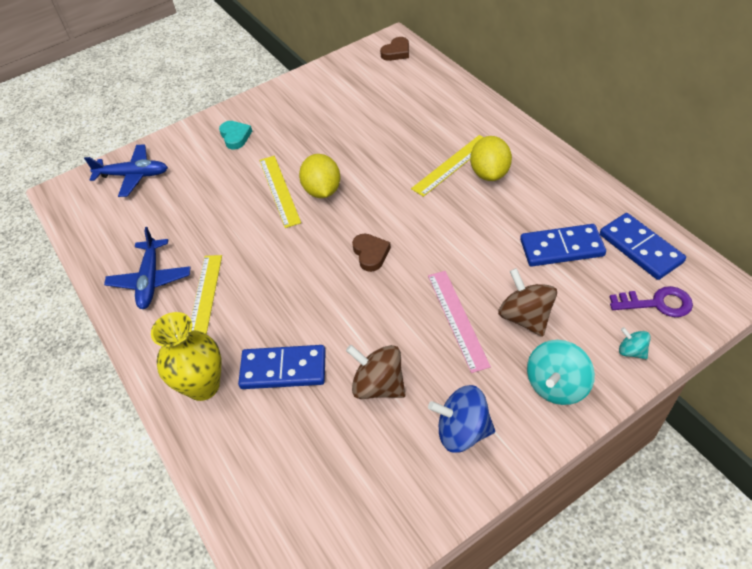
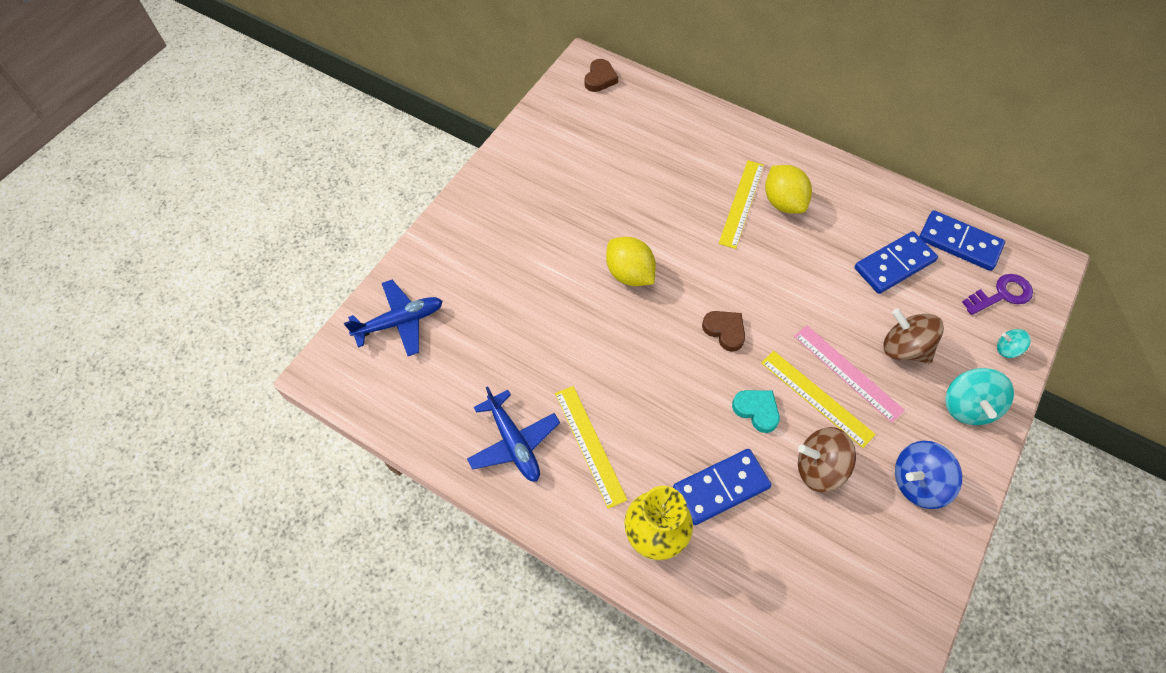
camera: 30 degrees left, 10 degrees up
turquoise heart [219,121,252,150] -> turquoise heart moved to [732,390,780,433]
yellow ruler [259,156,301,228] -> yellow ruler moved to [761,351,876,448]

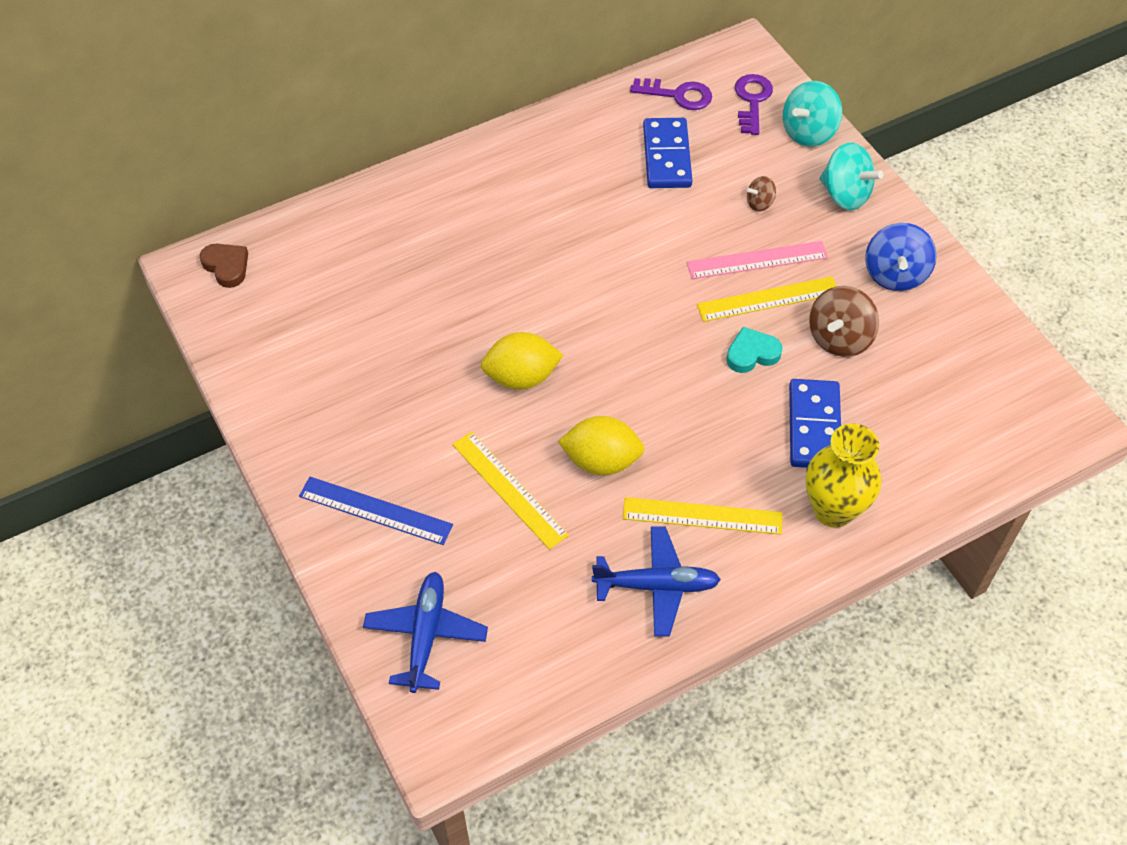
camera: 60 degrees left, 5 degrees down
brown heart [702,311,745,352] -> none
yellow ruler [719,160,764,249] -> yellow ruler moved to [452,432,569,550]
yellow lemon [765,165,812,214] -> yellow lemon moved to [558,416,645,475]
brown spinning top [883,309,944,363] -> brown spinning top [746,176,776,212], size x0.54
blue domino [919,210,1005,271] -> purple key [630,78,712,110]
turquoise spinning top [997,329,1031,358] -> turquoise spinning top [783,81,842,147], size x1.86
none -> blue ruler [299,477,453,545]

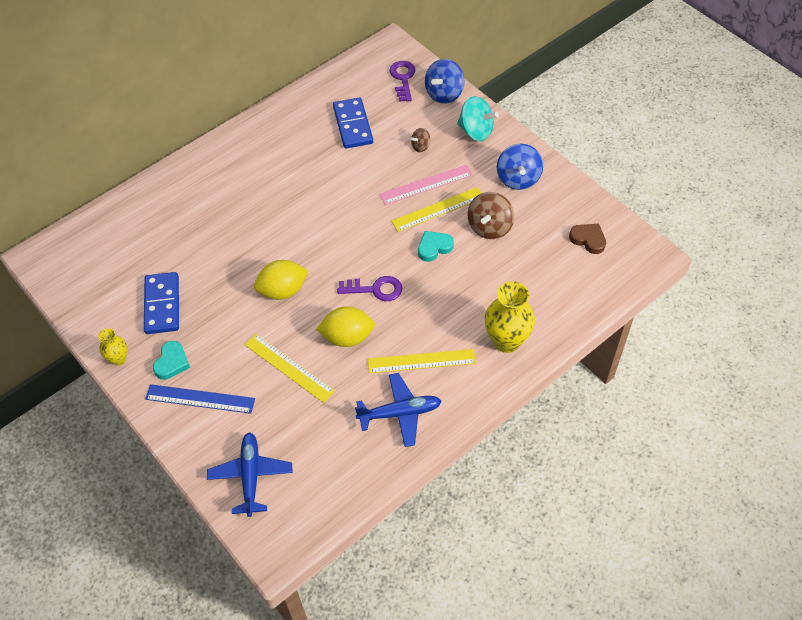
camera: 10 degrees left, 0 degrees up
brown heart [200,244,248,288] -> brown heart moved to [569,224,606,254]
purple key [630,78,712,110] -> purple key moved to [337,276,402,301]
turquoise spinning top [783,81,842,147] -> blue spinning top [425,59,465,104]
blue domino [789,379,841,468] -> blue domino moved to [144,272,179,334]
none -> yellow vase [98,329,127,366]
none -> turquoise heart [153,341,190,380]

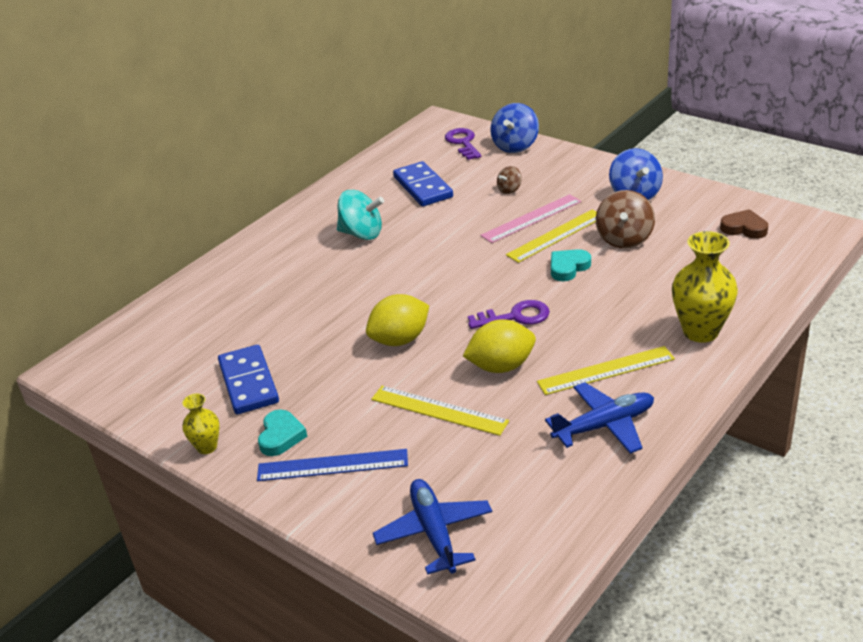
camera: 10 degrees left, 20 degrees down
turquoise spinning top [457,96,499,141] -> turquoise spinning top moved to [337,190,384,240]

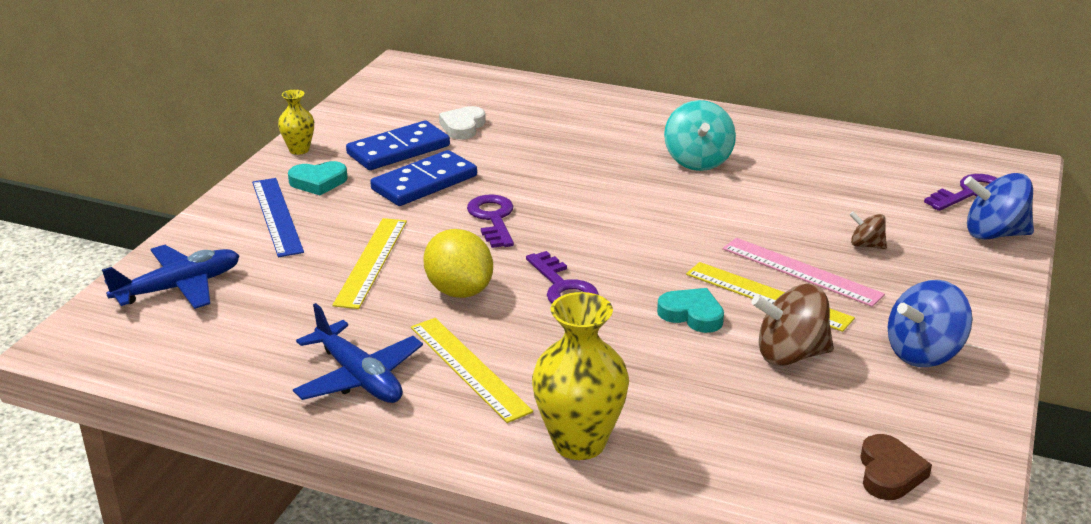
camera: 70 degrees right, 5 degrees down
yellow lemon [366,294,429,346] -> purple key [467,194,514,248]
blue domino [393,161,453,207] -> blue domino moved to [370,150,477,206]
none -> white heart [439,106,486,139]

